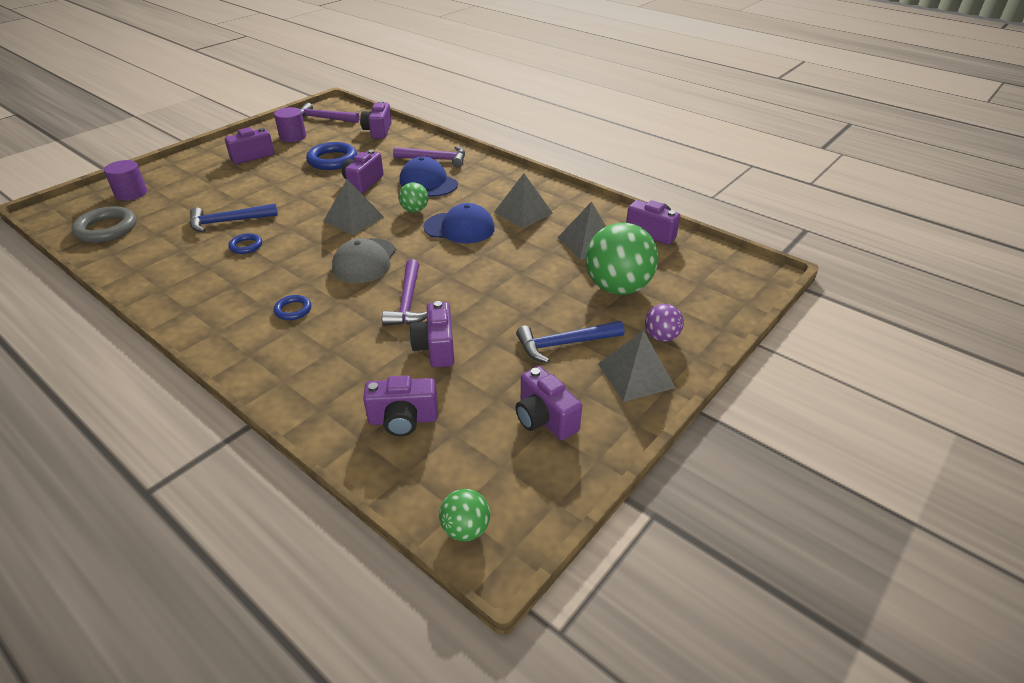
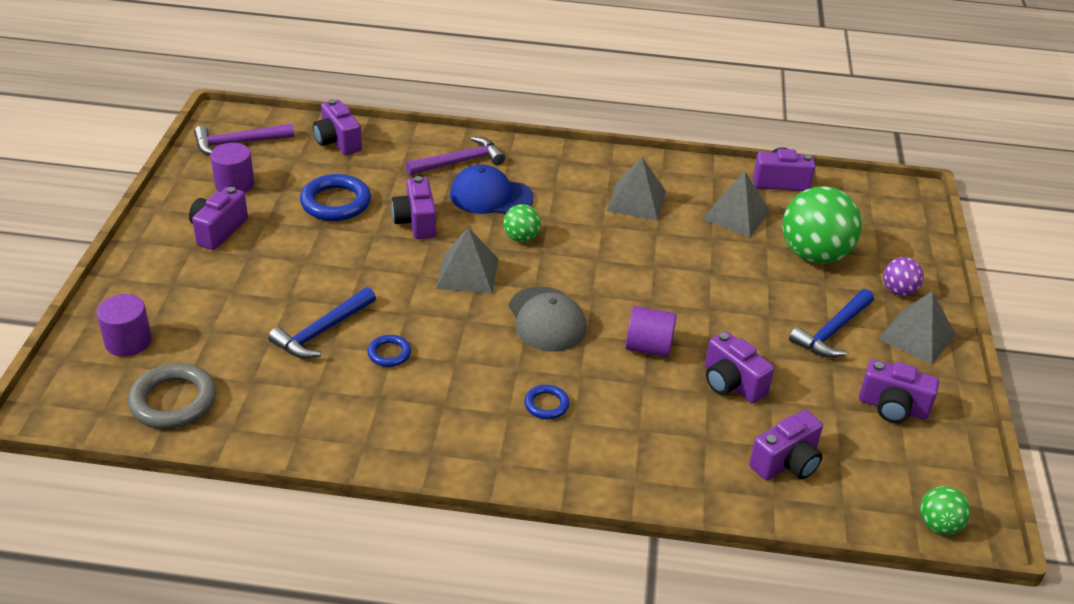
camera: 35 degrees left, 0 degrees up
purple hammer [382,259,427,326] -> purple cylinder [626,306,677,357]
blue cap [424,203,495,243] -> none

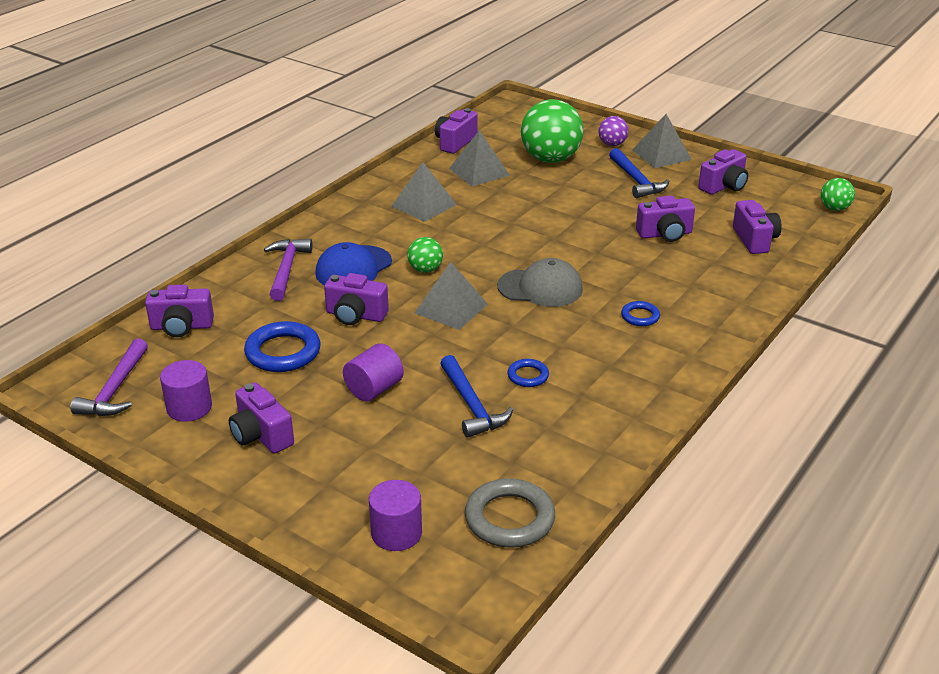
camera: 60 degrees left, 5 degrees down
purple cylinder [626,306,677,357] -> purple cylinder moved to [343,343,404,401]

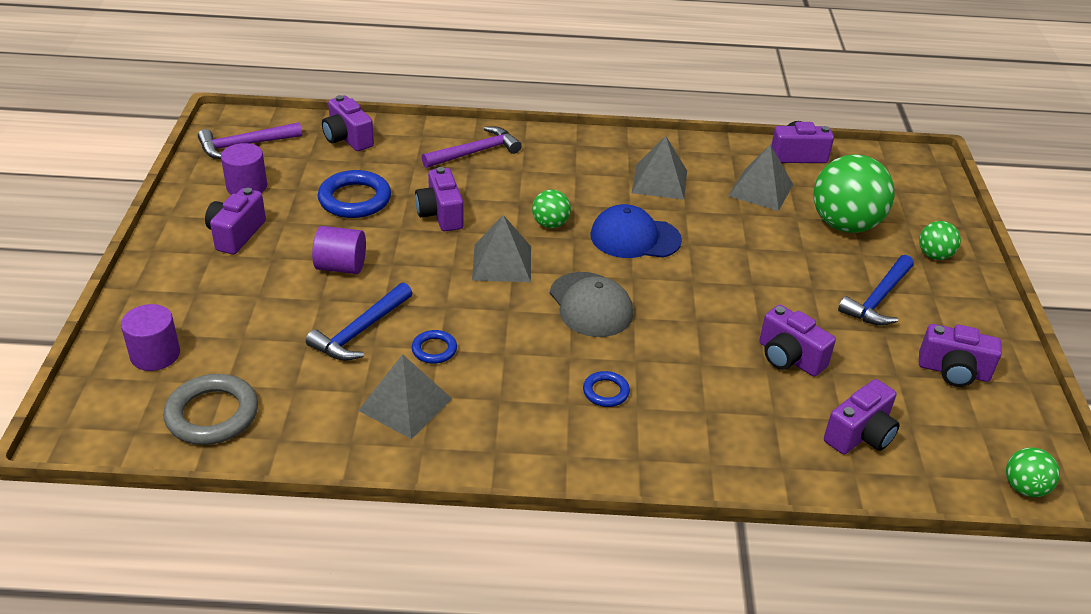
camera: 55 degrees right, 5 degrees up
blue cap [315,242,392,286] -> blue cap moved to [590,204,682,258]
purple ball [599,116,629,146] -> green ball [919,221,961,260]
grey pyramid [632,114,692,168] -> grey pyramid moved to [358,354,452,439]

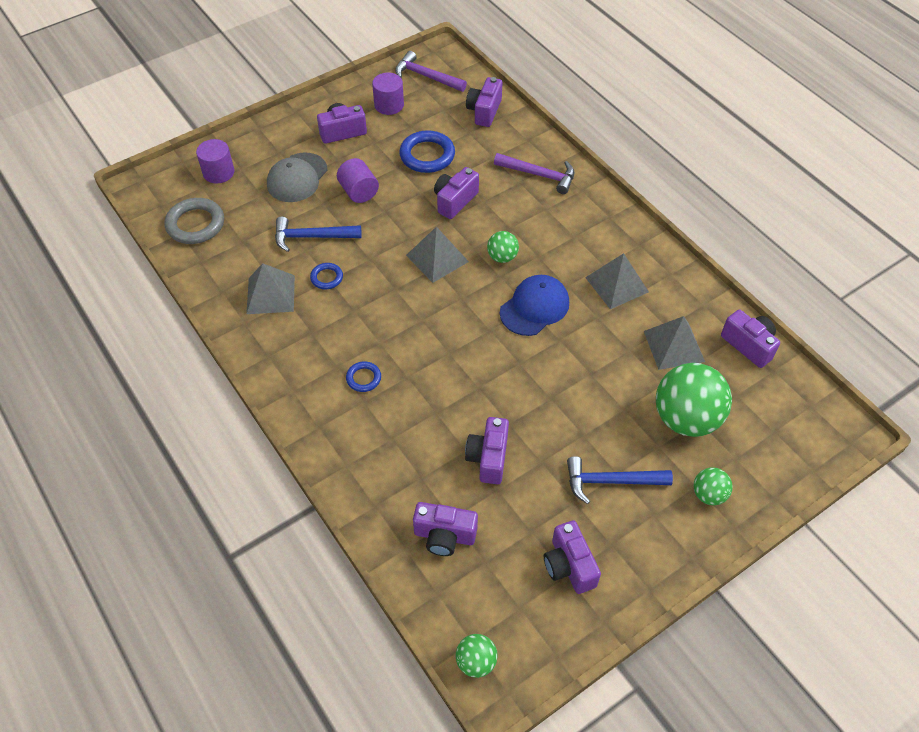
camera: 55 degrees right, 15 degrees up
grey cap [550,272,633,337] -> grey cap moved to [267,152,328,202]
blue cap [590,204,682,258] -> blue cap turned 75 degrees clockwise [500,275,569,336]

